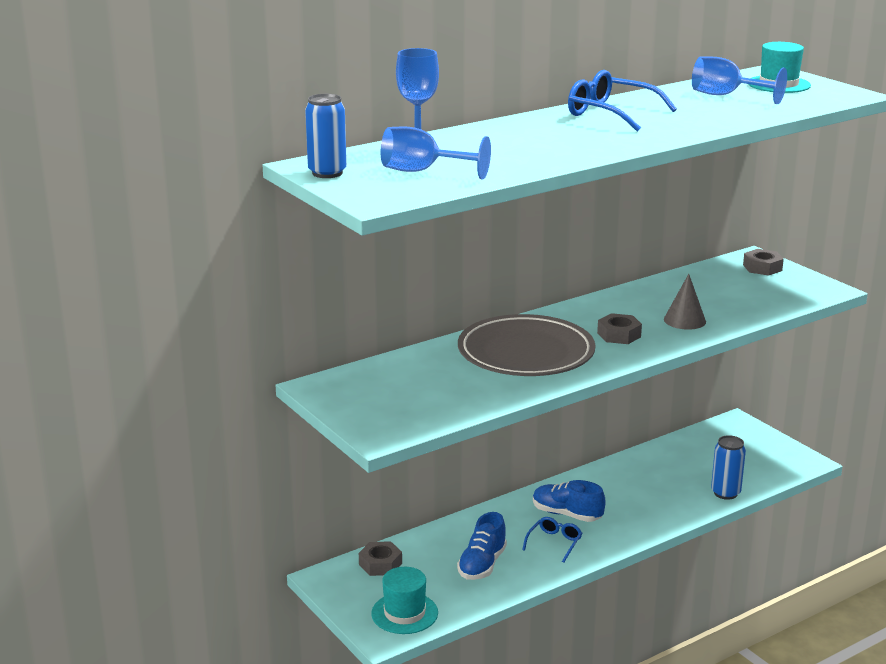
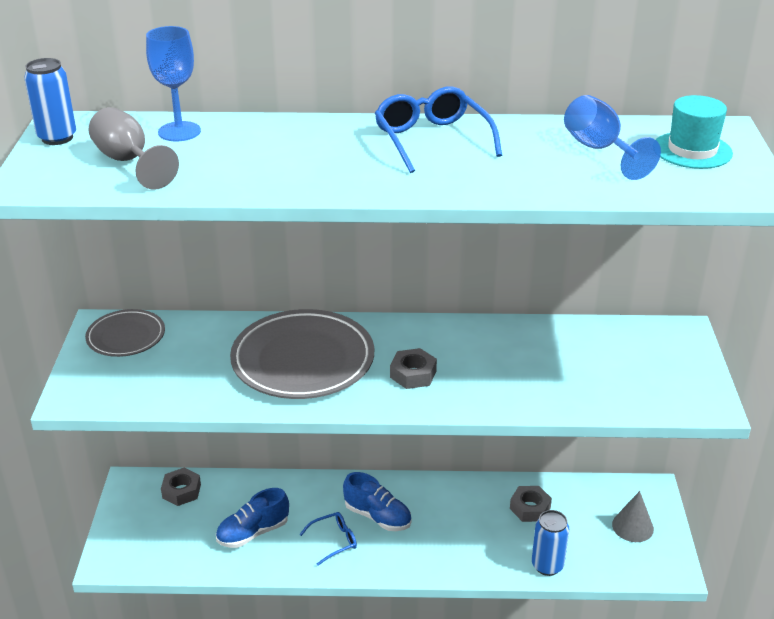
camera: 35 degrees right, 10 degrees up
turquoise hat [371,567,438,634] -> none
blue goblet [381,127,491,179] -> grey goblet [89,107,179,190]
blue shoe [533,480,606,522] -> blue shoe turned 150 degrees clockwise [343,472,412,531]
grey cone [664,274,706,330] -> grey cone moved to [612,491,654,542]
grey nut [743,249,784,276] -> grey nut moved to [510,486,552,522]
none -> grey plate [85,309,165,357]

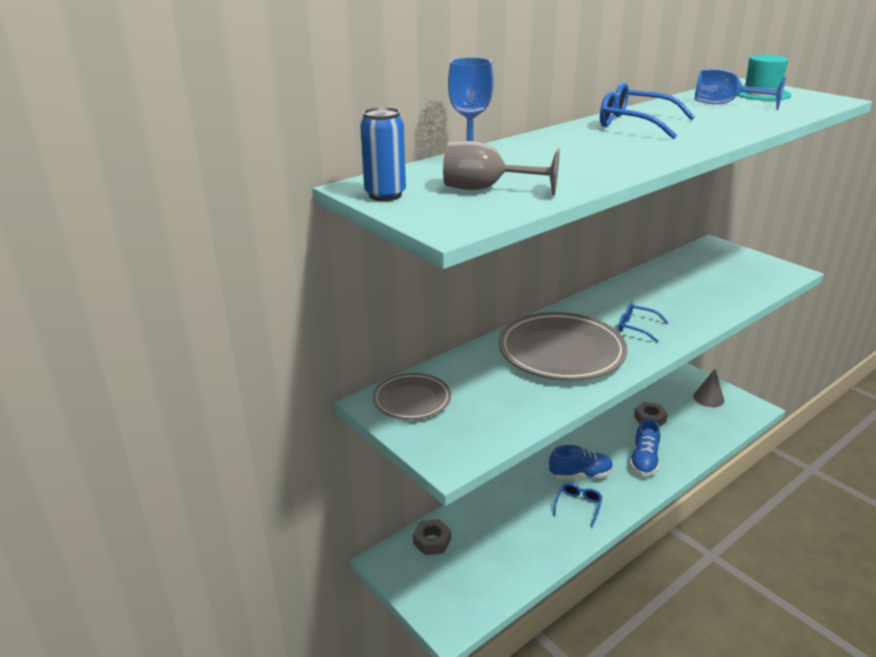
camera: 40 degrees left, 5 degrees down
blue shoe [216,488,289,548] -> blue shoe moved to [630,419,660,476]
grey nut [390,348,437,389] -> blue glasses [619,303,668,343]
blue can [532,510,569,576] -> none

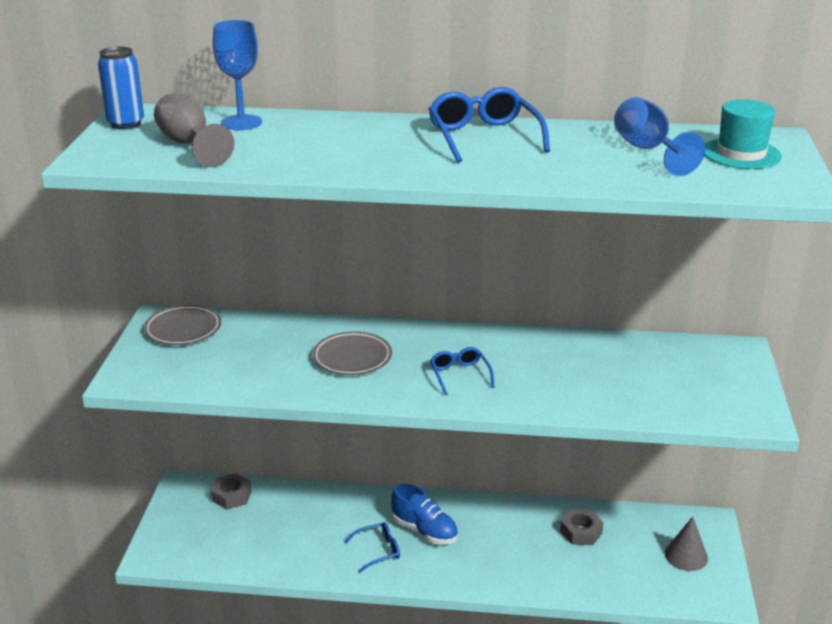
camera: 45 degrees right, 0 degrees up
grey plate [499,312,627,381] -> grey plate [312,331,392,375], size x0.56
blue shoe [630,419,660,476] -> none

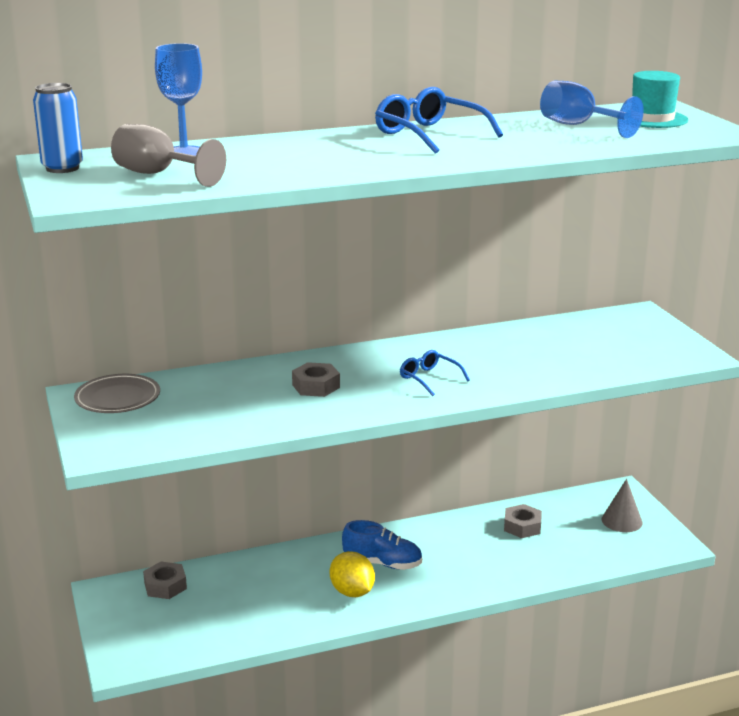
camera: 25 degrees left, 5 degrees down
grey plate [312,331,392,375] -> grey nut [292,362,340,397]
blue glasses [344,522,400,573] -> yellow lemon [330,551,375,597]

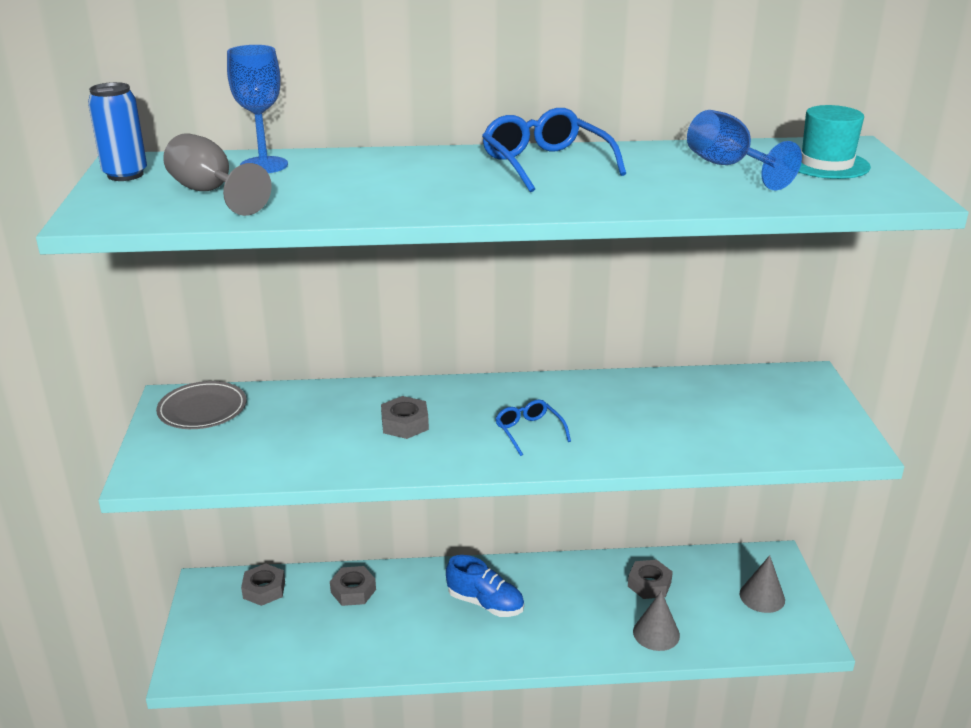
camera: 15 degrees right, 5 degrees up
yellow lemon [330,551,375,597] -> none
none -> grey nut [330,566,376,606]
none -> grey cone [633,591,680,651]

